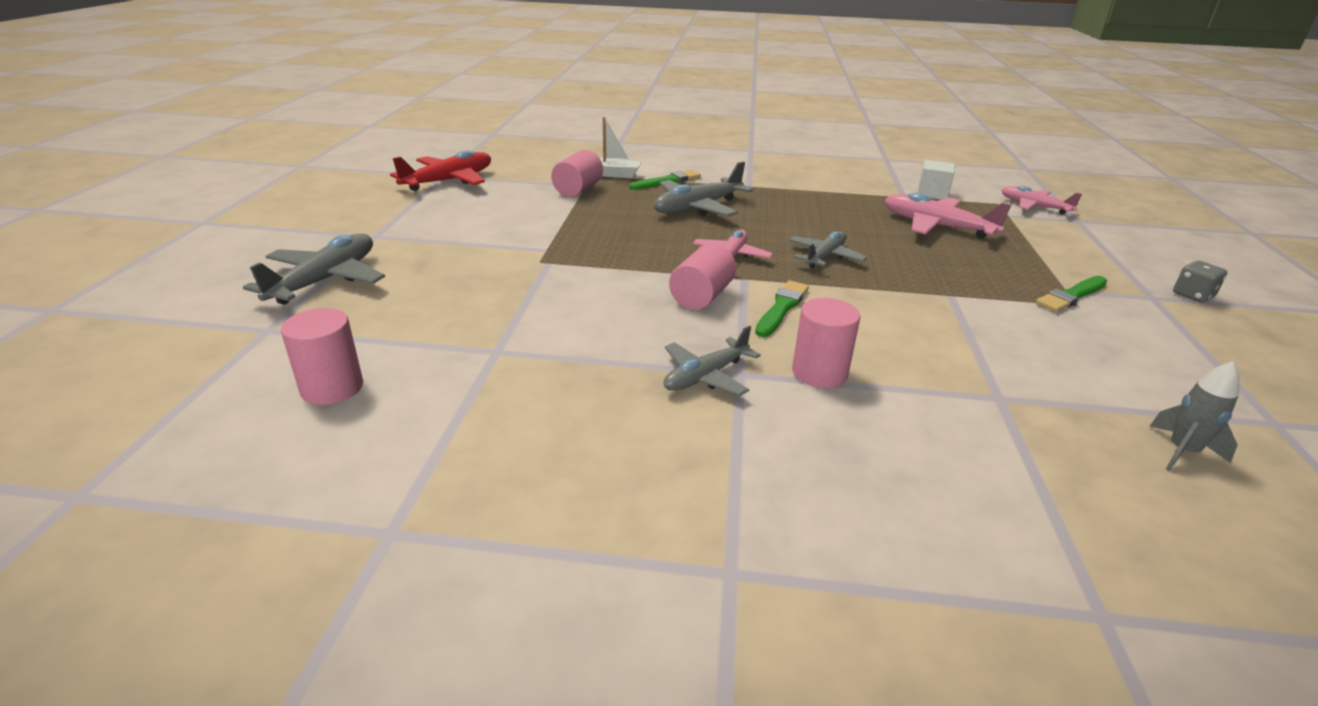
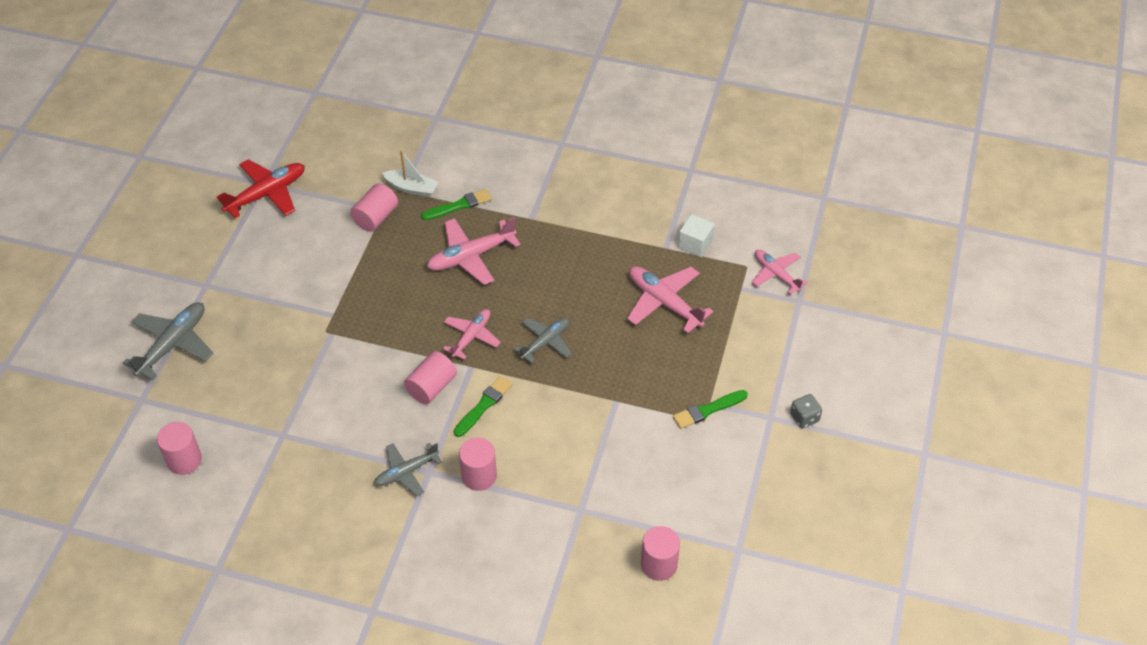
camera: 10 degrees right, 20 degrees up
grey plane [654,161,753,217] -> pink plane [427,217,521,285]
grey rocket [1149,361,1240,471] -> pink cylinder [641,526,680,581]

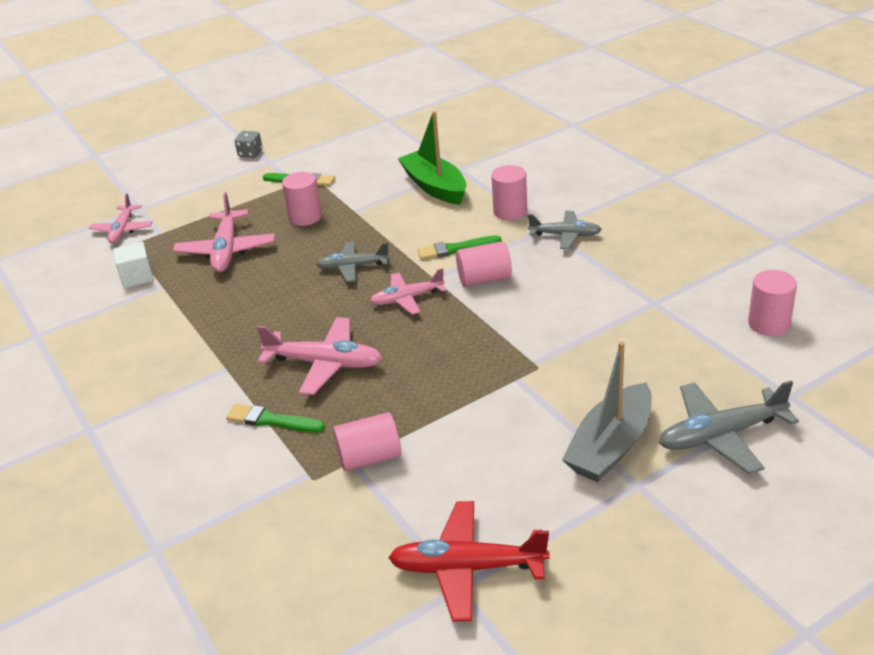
camera: 135 degrees left, 15 degrees down
white boat [382,151,438,197] -> none
pink cylinder [641,526,680,581] -> pink cylinder moved to [282,172,322,226]
none -> green boat [398,111,466,205]
none -> grey boat [562,341,652,482]

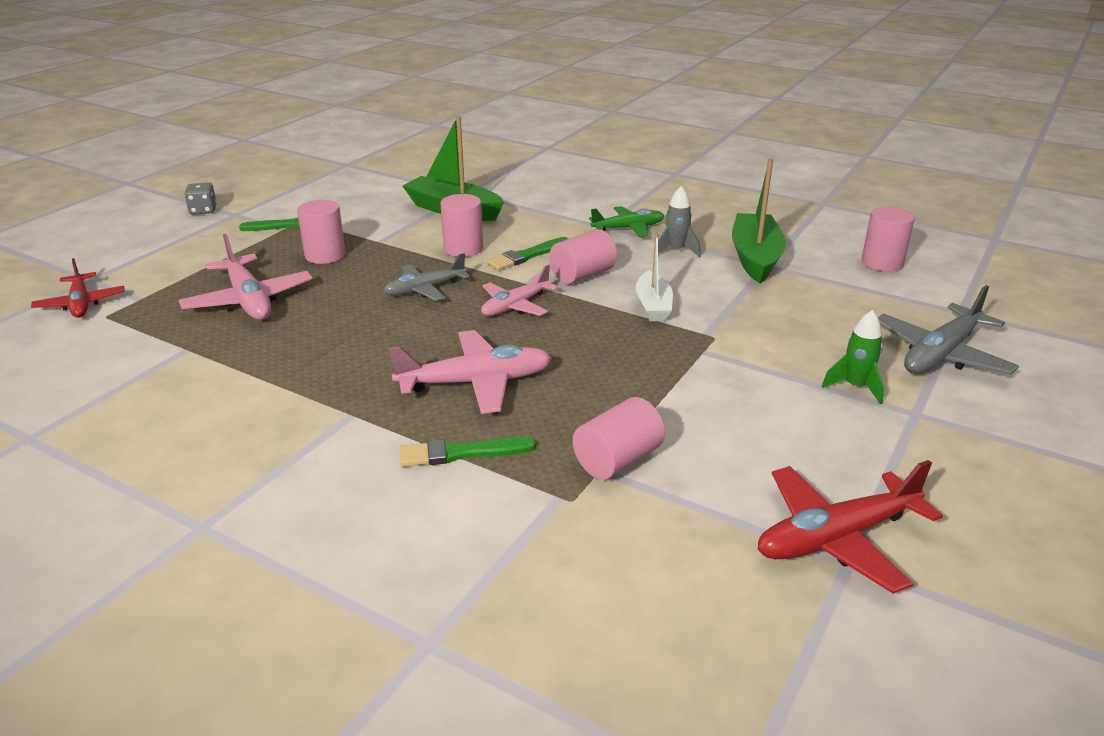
camera: 30 degrees left, 5 degrees down
pink plane [89,193,152,243] -> red plane [31,258,125,318]
white cube [113,242,154,288] -> none
pink cylinder [491,165,527,220] -> pink cylinder moved to [440,194,483,257]
grey plane [528,211,602,249] -> green plane [589,206,664,237]
grey boat [562,341,652,482] -> green rocket [822,310,884,404]
none -> white boat [636,233,673,321]
none -> grey rocket [658,186,701,257]
none -> green boat [732,158,786,283]

